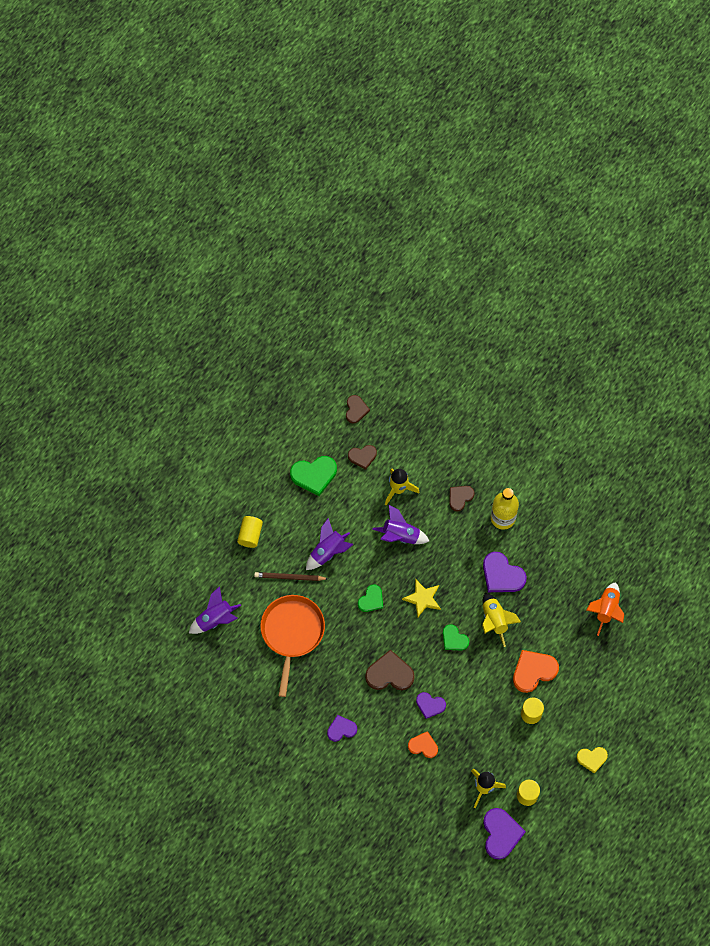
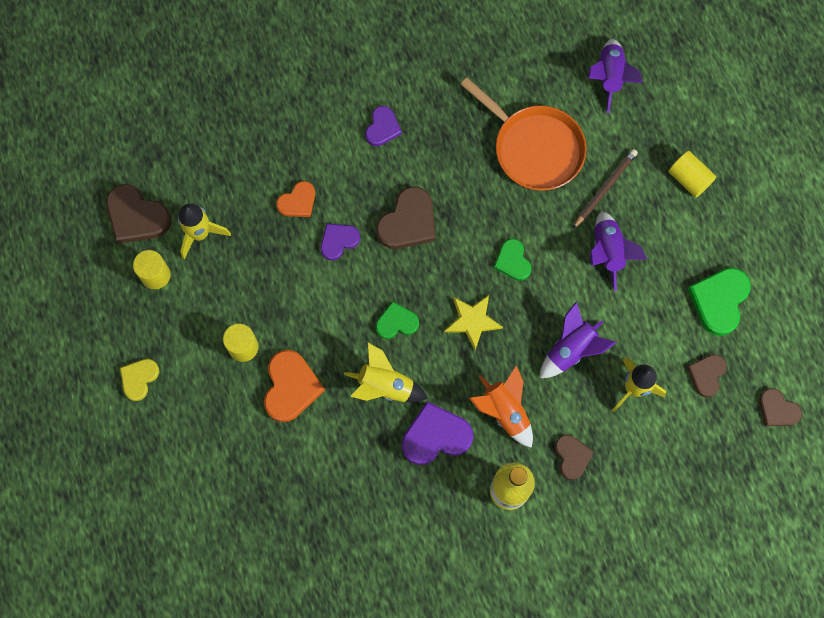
camera: 125 degrees right, 5 degrees up
purple heart [483,808,526,860] -> brown heart [106,184,171,244]
orange rocket [586,582,624,636] -> orange rocket moved to [469,366,533,448]

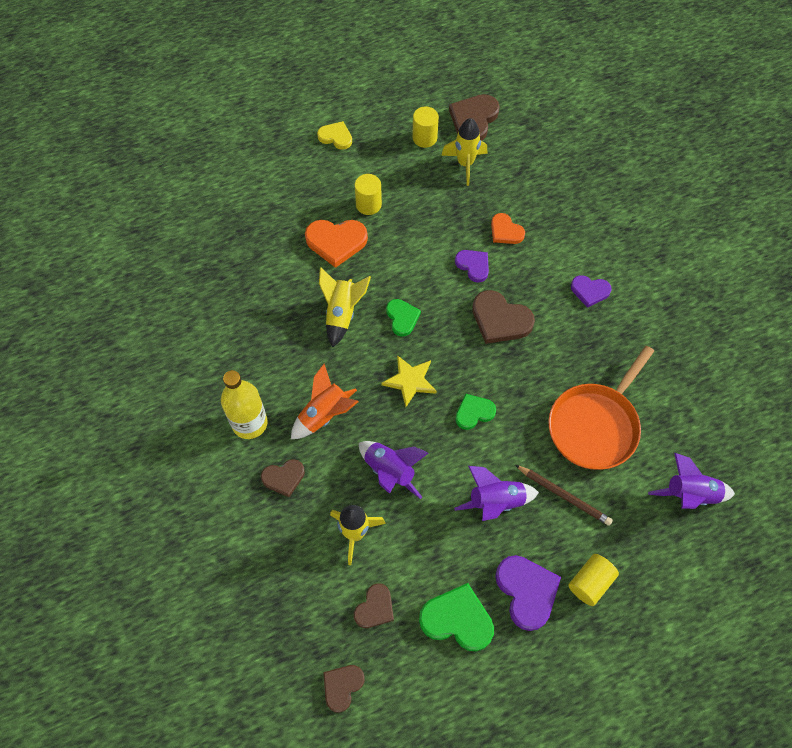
camera: 85 degrees right, 10 degrees down
purple heart [402,402,473,465] -> purple heart moved to [495,555,561,631]
brown heart [687,354,727,397] -> brown heart turned 105 degrees clockwise [354,583,394,628]

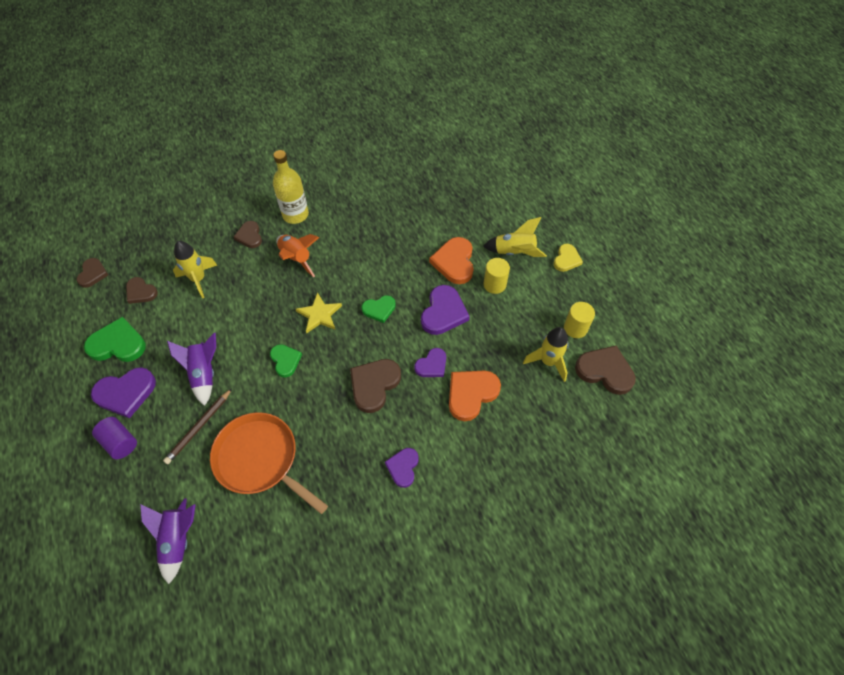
camera: 90 degrees right, 5 degrees down
yellow rocket [319,267,371,347] -> yellow rocket moved to [483,217,547,257]
brown heart [323,665,365,713] -> brown heart turned 60 degrees clockwise [77,258,108,288]
purple rocket [359,441,428,499] -> none
green heart [419,583,494,651] -> green heart turned 105 degrees counterclockwise [84,317,146,362]
orange heart [491,213,525,244] -> orange heart [449,371,501,421], size x1.61
yellow cylinder [568,554,619,606] -> purple cylinder [92,417,137,459]
none -> purple heart [421,285,470,335]

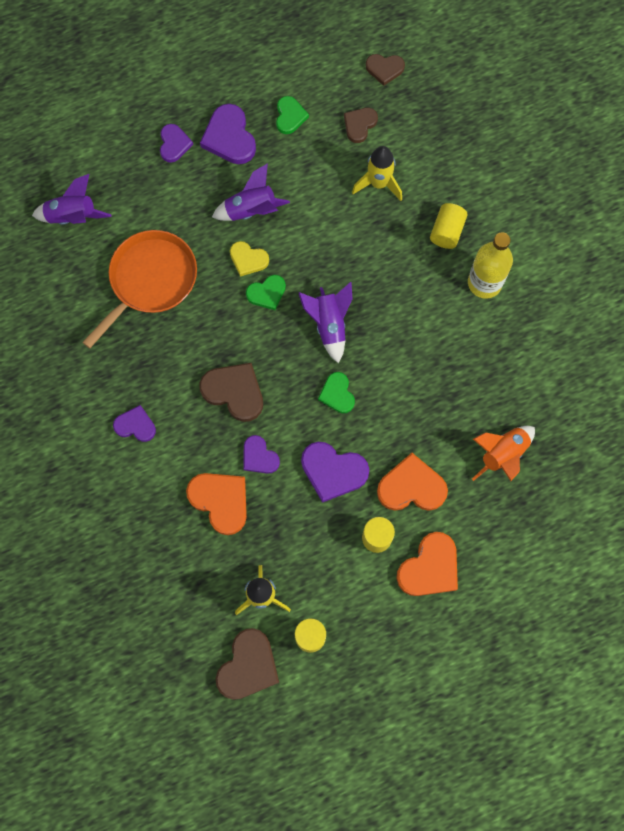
camera: 90 degrees right, 15 degrees up
green heart [84,317,146,362] -> green heart [276,96,309,134], size x0.62
purple cylinder [92,417,137,459] -> purple heart [160,124,193,163]
brown pencil [163,388,232,464] -> none
brown heart [234,221,262,248] -> yellow cylinder [430,203,468,249]
orange rocket [276,234,319,277] -> orange rocket moved to [472,426,535,481]
yellow star [296,292,342,333] -> purple rocket [298,282,353,363]
yellow rocket [483,217,547,257] -> orange heart [396,532,458,596]
yellow heart [553,244,583,272] -> yellow heart moved to [230,241,269,277]

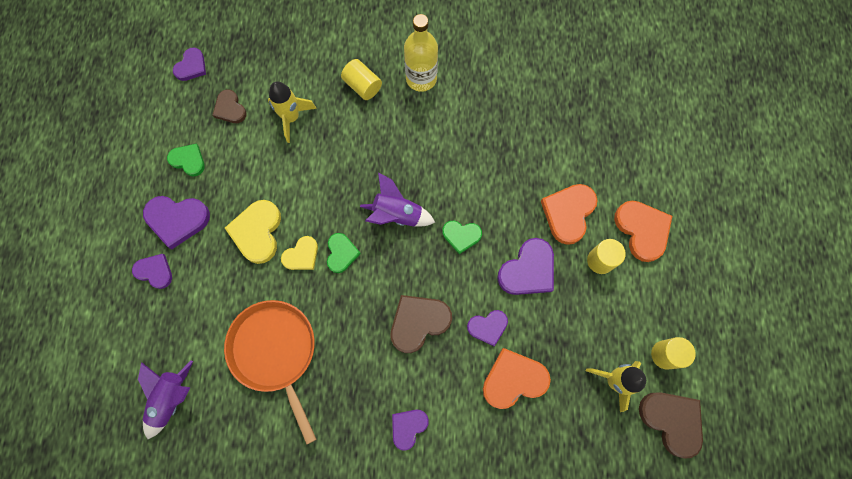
camera: 65 degrees left, 0 degrees up
purple rocket [212,163,290,221] -> yellow heart [225,200,281,264]
brown heart [366,54,405,86] -> purple heart [173,48,206,81]
orange rocket [472,426,535,481] -> none

